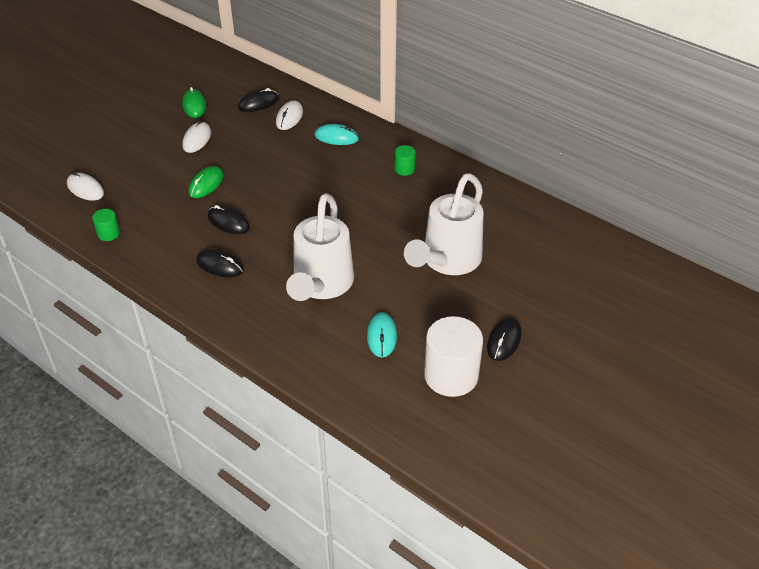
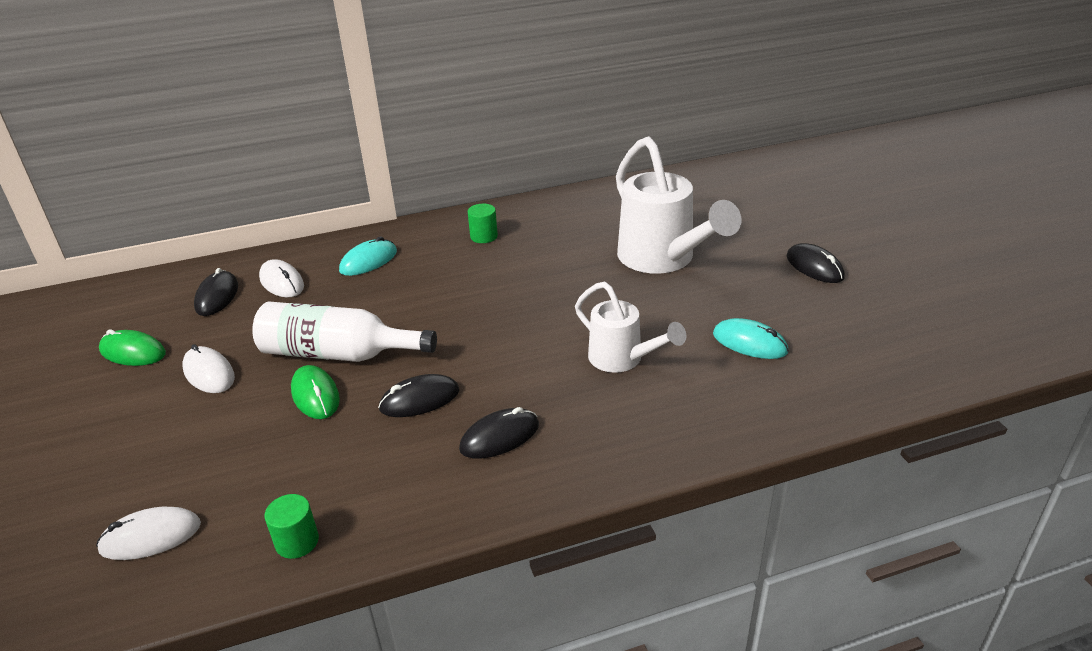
camera: 55 degrees left, 10 degrees down
white watering can [286,193,354,301] -> white watering can [575,282,686,373], size x0.60
white cylinder [424,316,483,397] -> none
none -> white bottle [252,301,437,362]

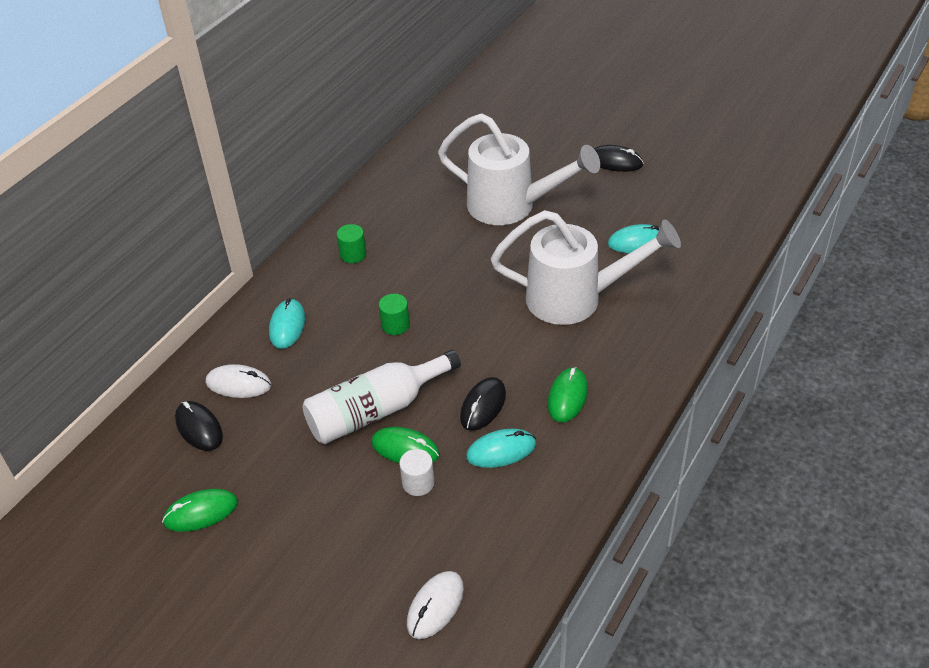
camera: 40 degrees left, 10 degrees up
white mouse [182,344,235,393] -> none
green cylinder [264,494,319,559] -> green cylinder moved to [379,294,410,335]
black mouse [459,407,539,459] -> green mouse [547,367,588,422]
white watering can [575,282,686,373] -> white watering can [491,210,681,325], size x1.68
none -> white cylinder [400,449,434,496]
none -> turquoise mouse [466,429,536,468]

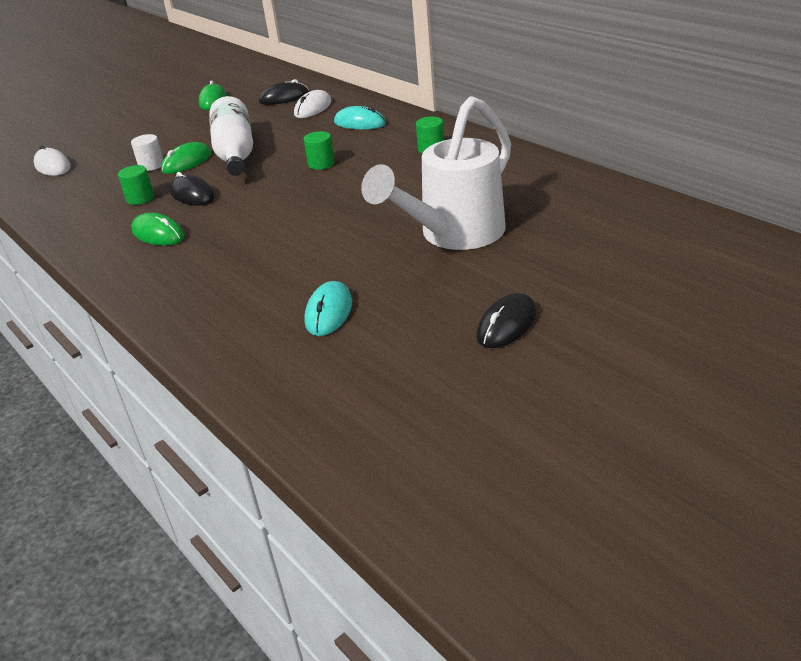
camera: 110 degrees right, 10 degrees down
turquoise mouse [466,429,536,468] -> green cylinder [118,165,154,205]
white watering can [491,210,681,325] -> none

